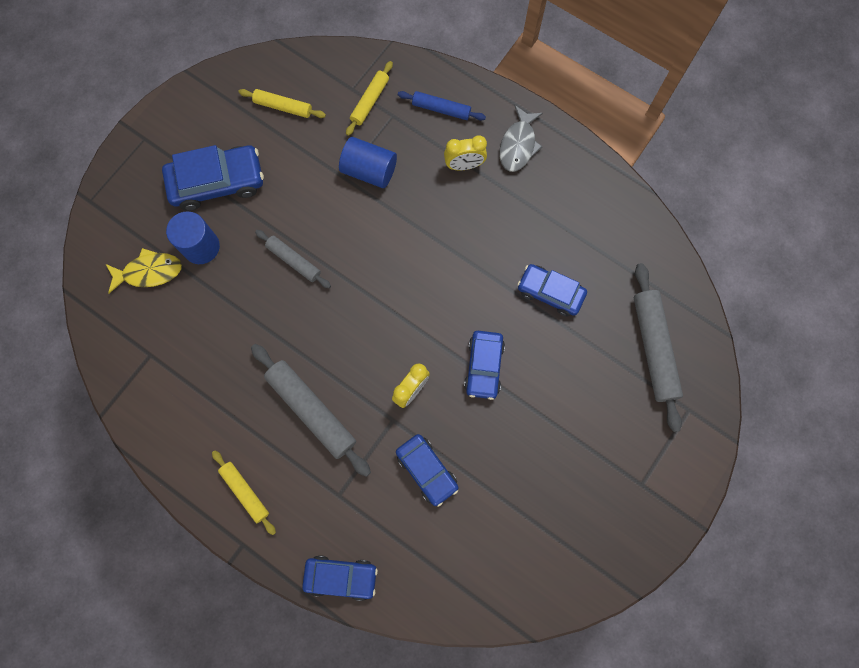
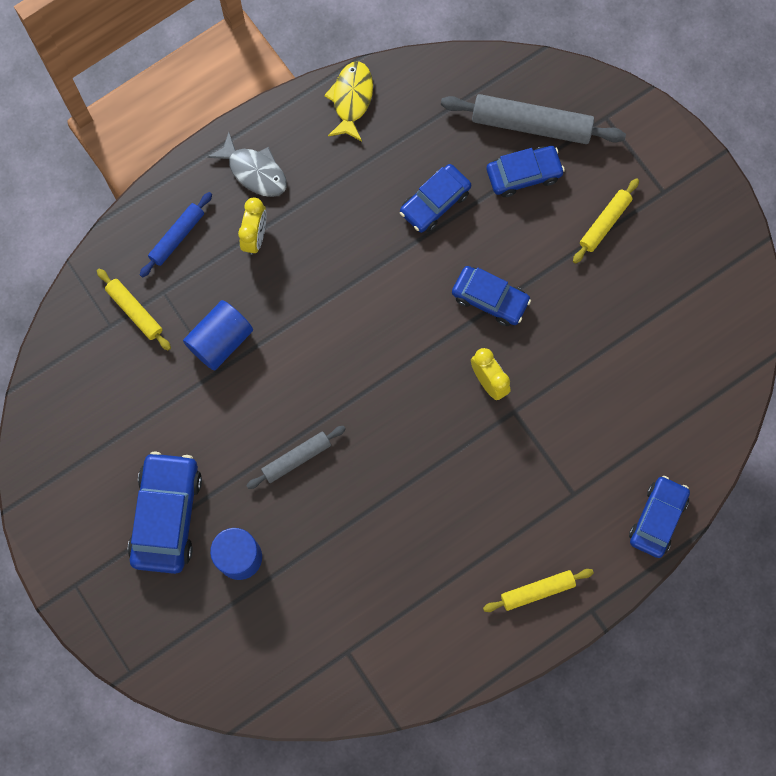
camera: 70 degrees left, 0 degrees up
yellow fish [106,248,182,293] -> yellow fish moved to [324,61,373,141]
yellow rolling pin [238,89,326,118] -> yellow rolling pin moved to [573,178,639,264]
grey rolling pin [251,344,371,477] -> none
blue car [396,434,459,507] -> blue car moved to [486,146,565,197]

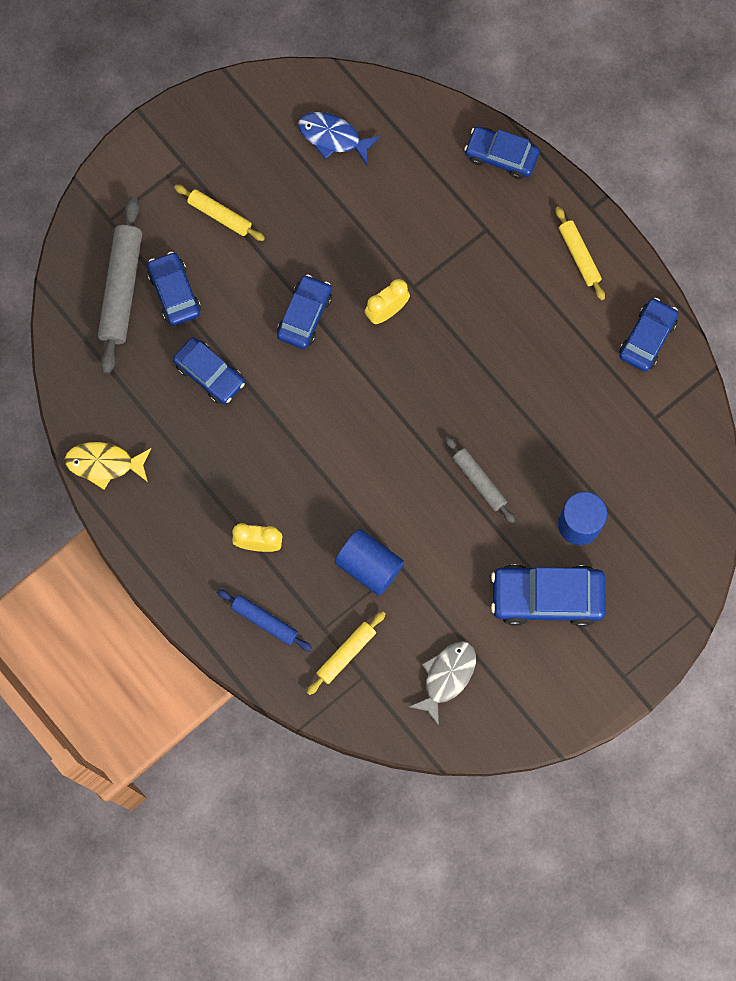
camera: 95 degrees left, 0 degrees up
grey fish [207,132,287,197] -> grey fish moved to [409,641,476,726]
none -> blue fish [298,112,381,165]
none -> blue car [619,298,679,372]

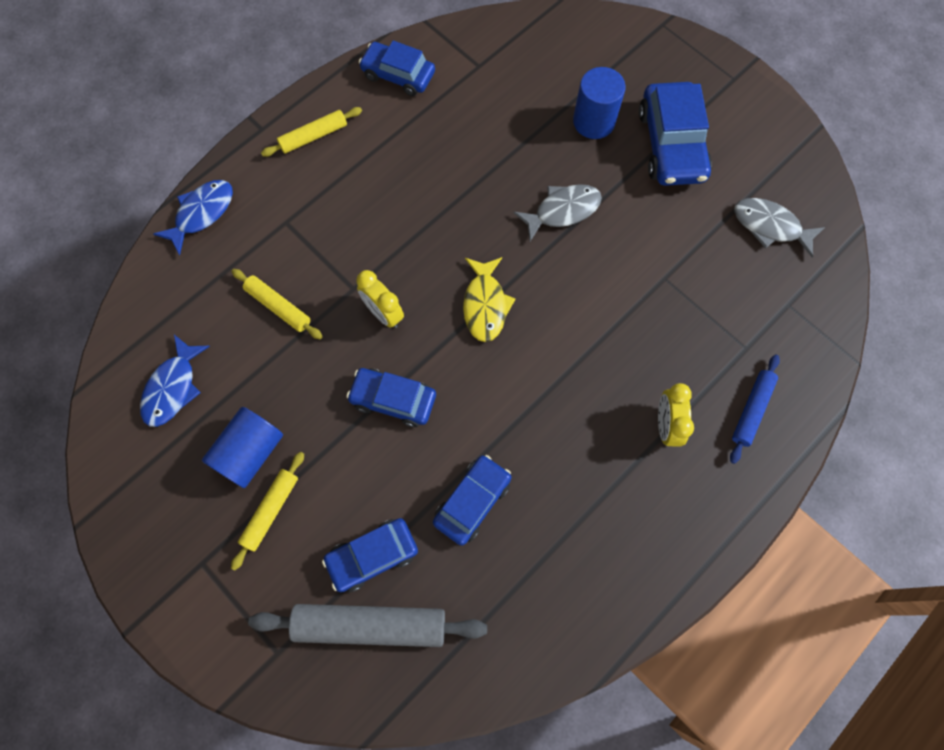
camera: 95 degrees left, 5 degrees down
yellow fish [65,442,151,490] -> yellow fish moved to [463,257,515,342]
yellow rolling pin [307,611,386,695] -> yellow rolling pin moved to [232,269,323,339]
blue cylinder [335,529,404,596] -> blue cylinder moved to [202,407,283,488]
grey rolling pin [445,436,515,523] -> grey fish [513,184,602,241]
blue car [464,127,540,179] -> blue fish [153,180,233,255]

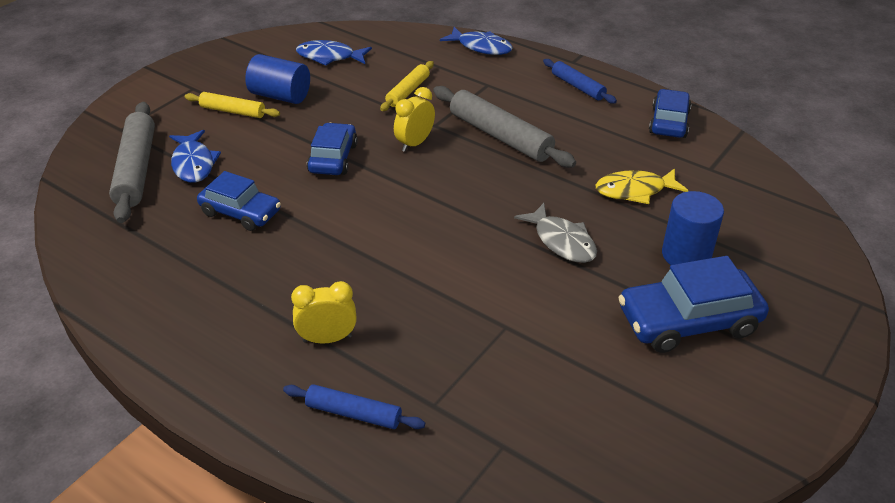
camera: 80 degrees right, 30 degrees down
yellow rolling pin [261,107,362,157] -> blue rolling pin [543,59,617,104]
blue car [322,518,418,592] -> blue fish [169,130,221,183]
yellow fish [463,257,515,342] -> yellow fish moved to [596,168,689,204]
grey fish [734,198,825,258] -> none
none -> grey rolling pin [433,86,576,168]

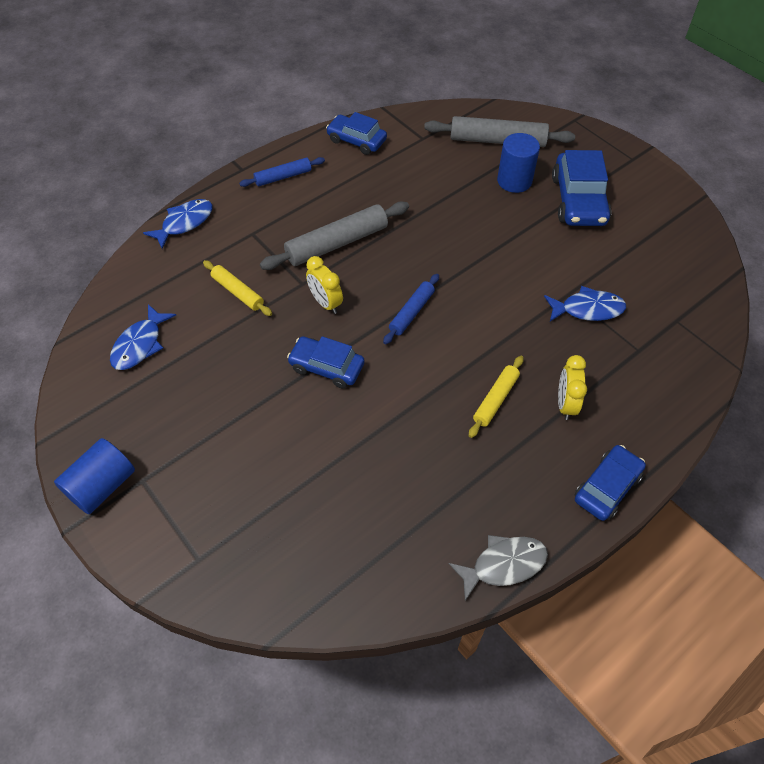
camera: 75 degrees left, 15 degrees up
grey rolling pin [109,102,155,223] -> grey rolling pin moved to [424,116,575,147]
blue fish [169,130,221,183] -> blue fish moved to [544,286,626,322]
yellow rolling pin [185,92,280,118] -> yellow rolling pin moved to [469,356,524,438]
blue car [197,171,281,231] -> blue car moved to [575,445,646,521]
blue cylinder [245,54,310,104] -> blue cylinder moved to [54,438,135,514]
blue rolling pin [283,384,425,429] -> blue rolling pin moved to [383,274,439,344]
grey fish [514,203,597,263] -> grey fish moved to [449,535,548,601]
yellow fish [596,168,689,204] -> none

